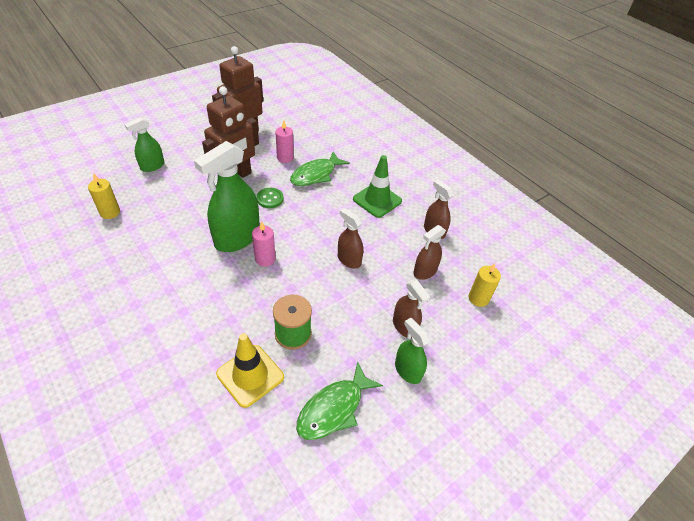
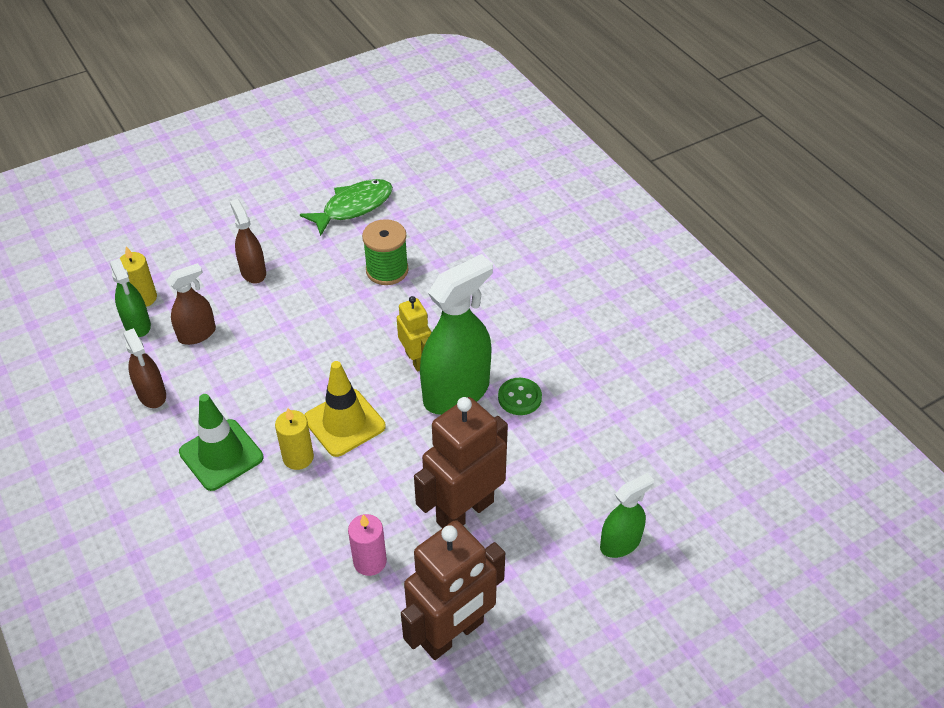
camera: 170 degrees left, 0 degrees up
yellow candle [88,173,120,219] -> yellow candle moved to [275,408,314,470]
yellow traffic cone [216,333,284,408] -> yellow traffic cone moved to [304,361,385,457]
pink candle [252,221,276,267] -> yellow robot [397,296,431,372]
green button [256,188,284,208] -> green button moved to [498,378,542,415]
green fish [290,151,350,186] -> none
brown spray bottle [338,208,363,269] -> none
green spray bottle [395,318,430,384] -> green spray bottle moved to [110,258,151,337]

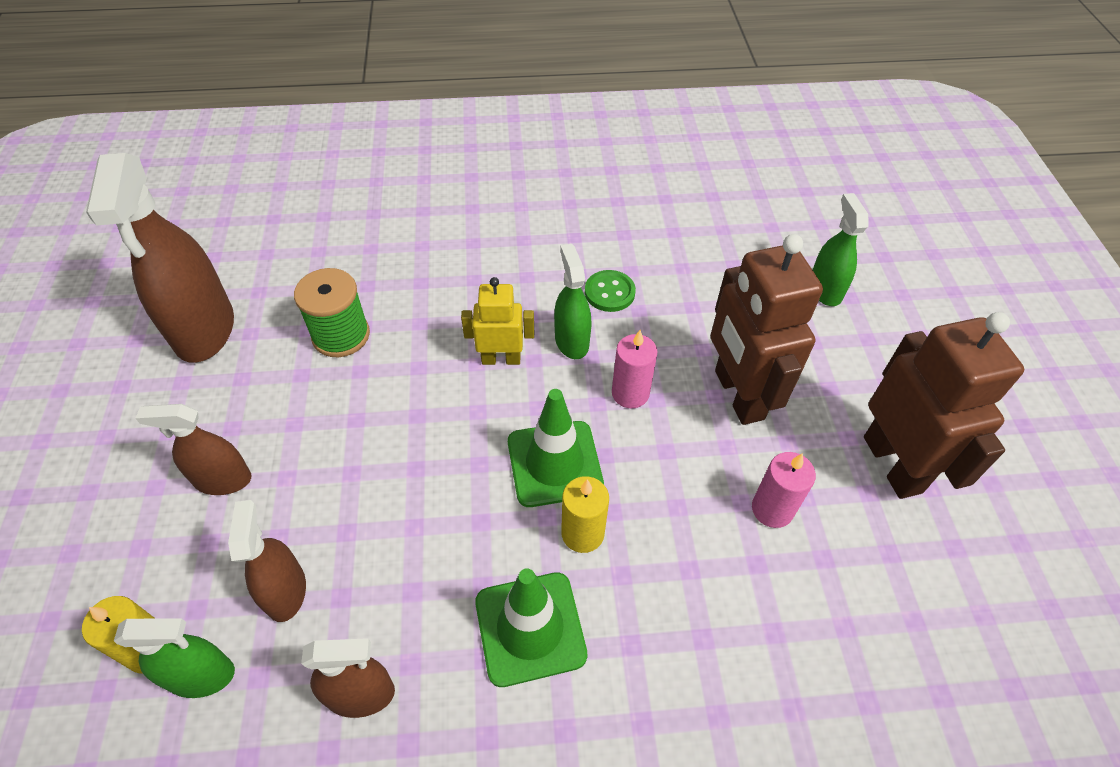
camera: 65 degrees left, 5 degrees up
green fish [300,179,393,236] -> brown spray bottle [86,153,234,363]
yellow traffic cone [304,361,385,457] -> green traffic cone [508,389,604,507]
green spray bottle [420,254,493,415] -> green spray bottle [554,244,592,359], size x0.55
none -> pink candle [612,330,658,408]

